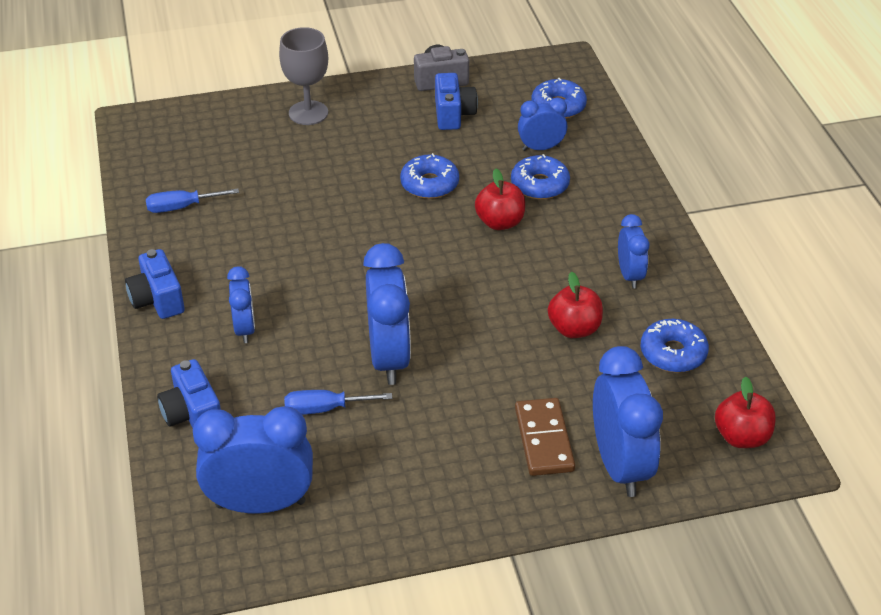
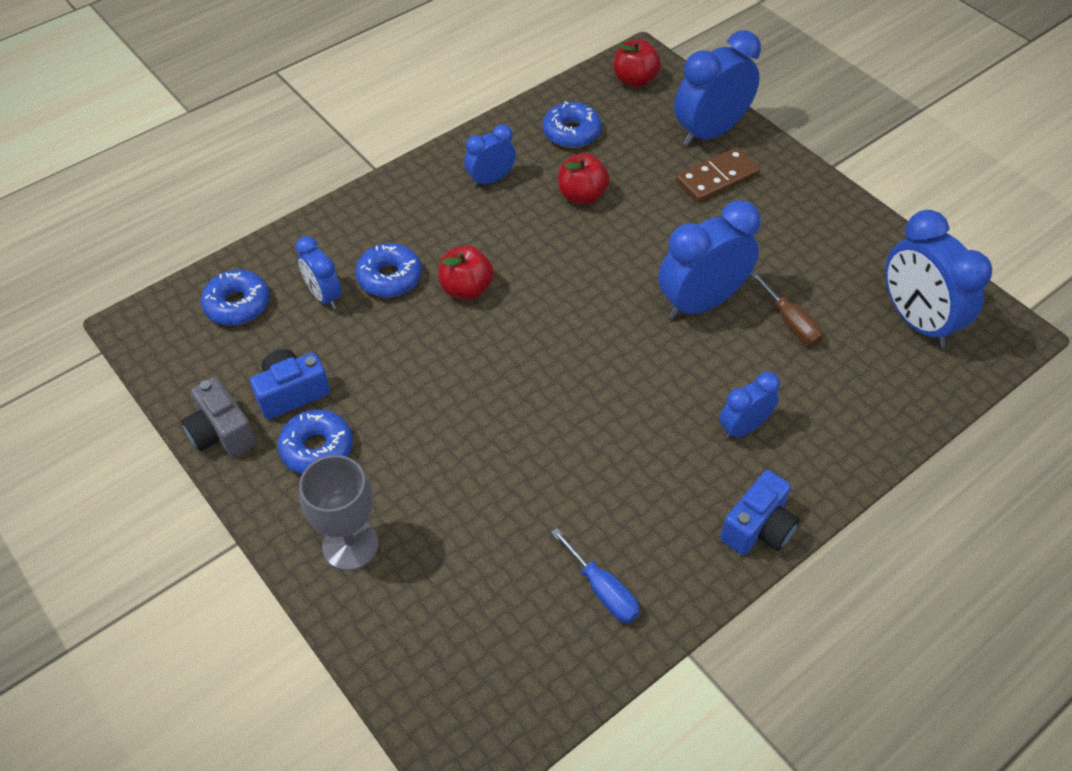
camera: 115 degrees left, 10 degrees up
blue camera [157,359,221,428] -> none
blue screwdriver [284,390,393,415] -> brown screwdriver [750,271,823,346]
blue donut [400,153,459,199] -> blue donut moved to [278,409,353,474]

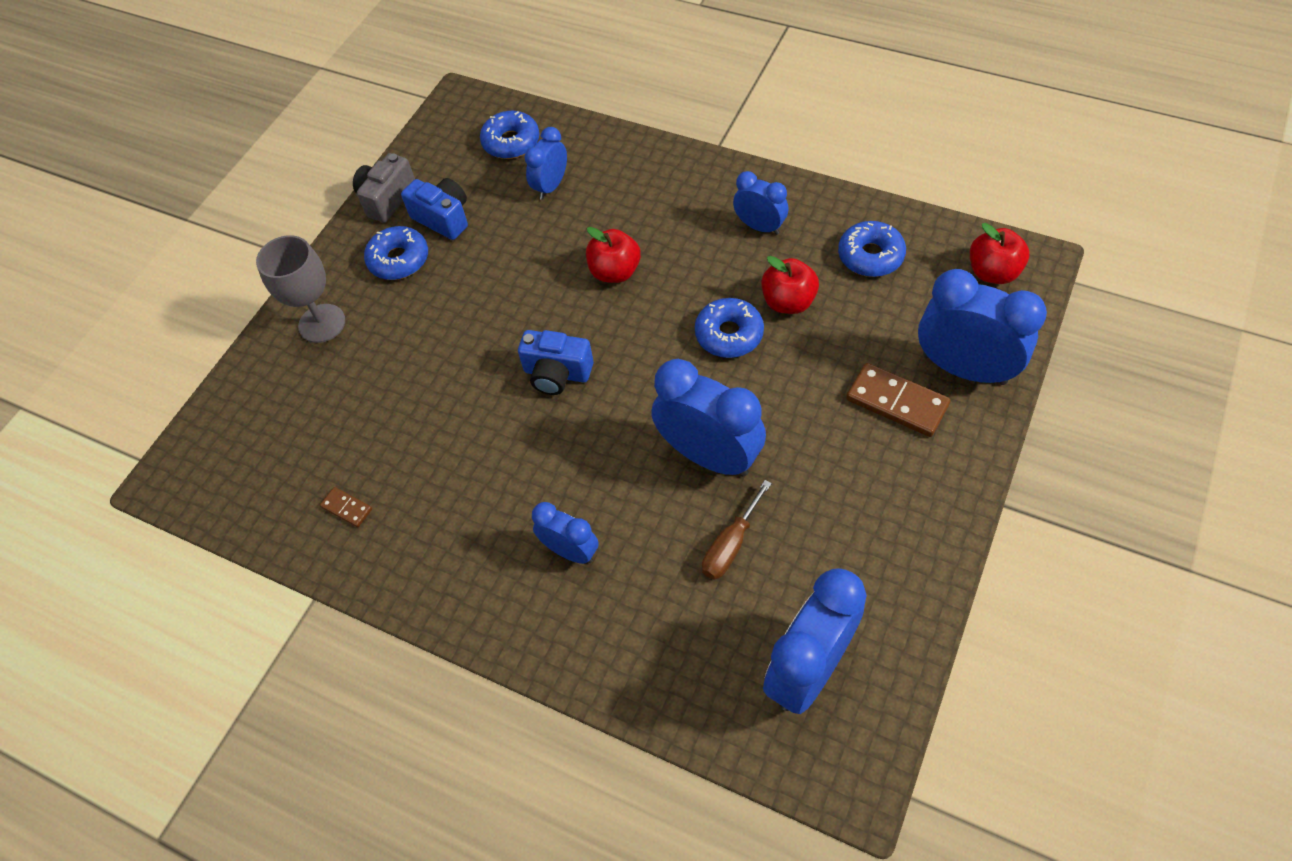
camera: 70 degrees right, 5 degrees up
blue donut [355,243,422,298] -> blue donut moved to [695,298,764,358]
blue screwdriver [551,528,640,623] -> brown domino [320,487,372,527]
blue camera [720,470,799,555] -> blue camera moved to [518,330,593,395]

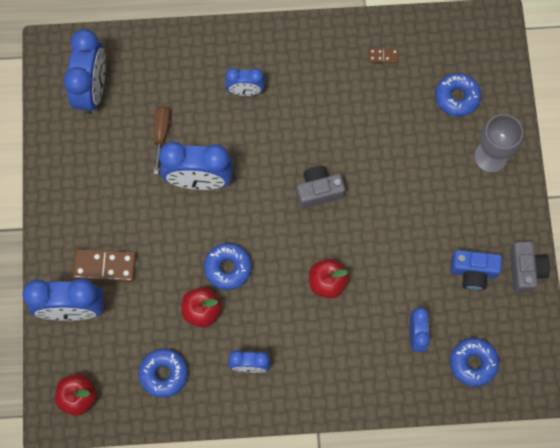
camera: 145 degrees right, 15 degrees up
blue donut [364,226,428,280] -> blue donut moved to [435,73,481,117]
blue camera [518,330,593,395] -> grey camera [296,166,345,209]

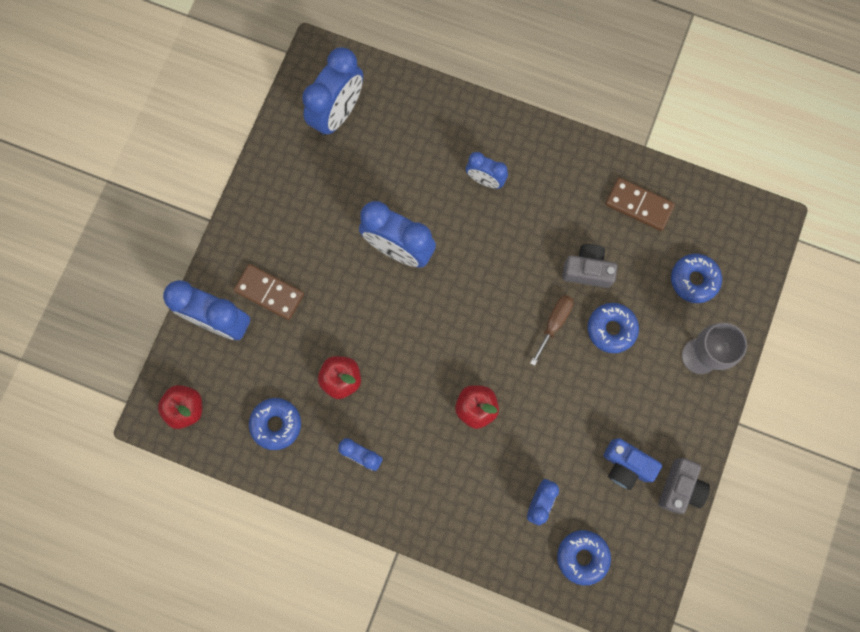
camera: 25 degrees right, 5 degrees up
brown screwdriver [154,106,170,174] -> brown screwdriver moved to [530,295,574,366]
blue donut [204,243,252,290] -> blue donut moved to [588,303,639,353]
grey camera [296,166,345,209] -> grey camera moved to [562,244,617,288]
brown domino [369,48,399,63] -> brown domino [605,178,675,231], size x1.94

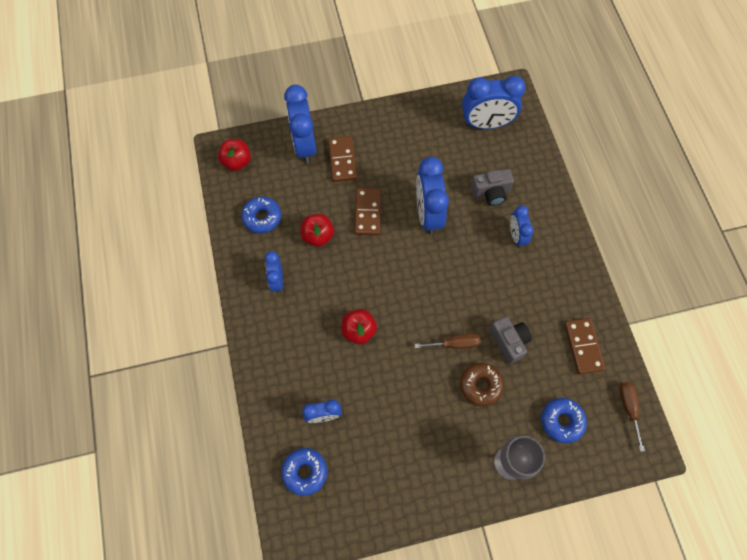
camera: 55 degrees right, 10 degrees down
blue donut [588,303,639,353] -> brown donut [460,363,504,407]
blue camera [603,438,662,490] -> none
grey camera [658,458,710,514] -> grey camera moved to [471,169,514,206]
none -> brown domino [354,188,381,235]
none -> brown screwdriver [620,382,645,452]

